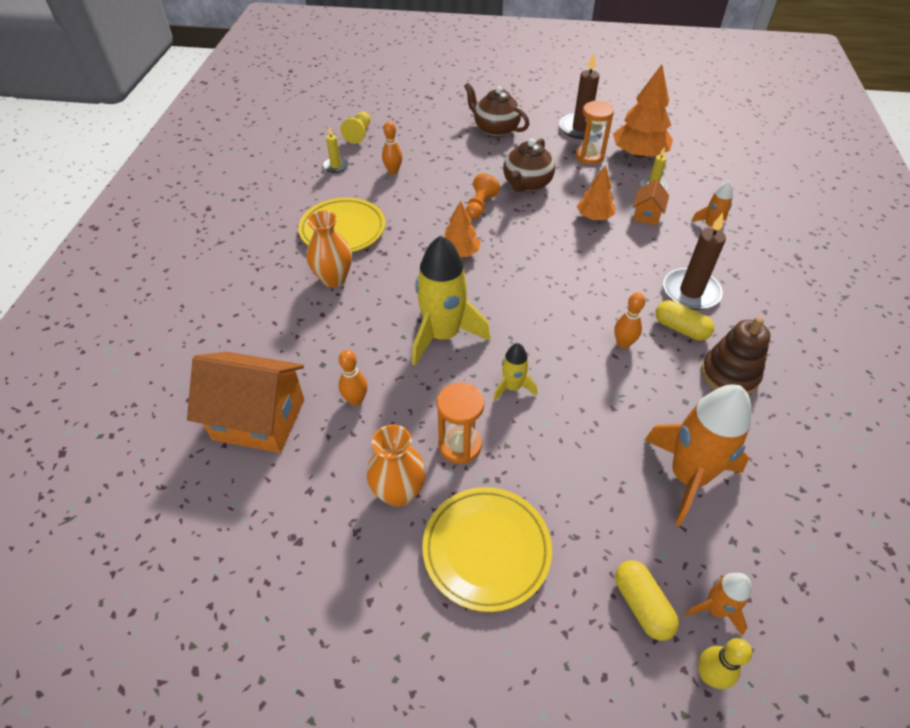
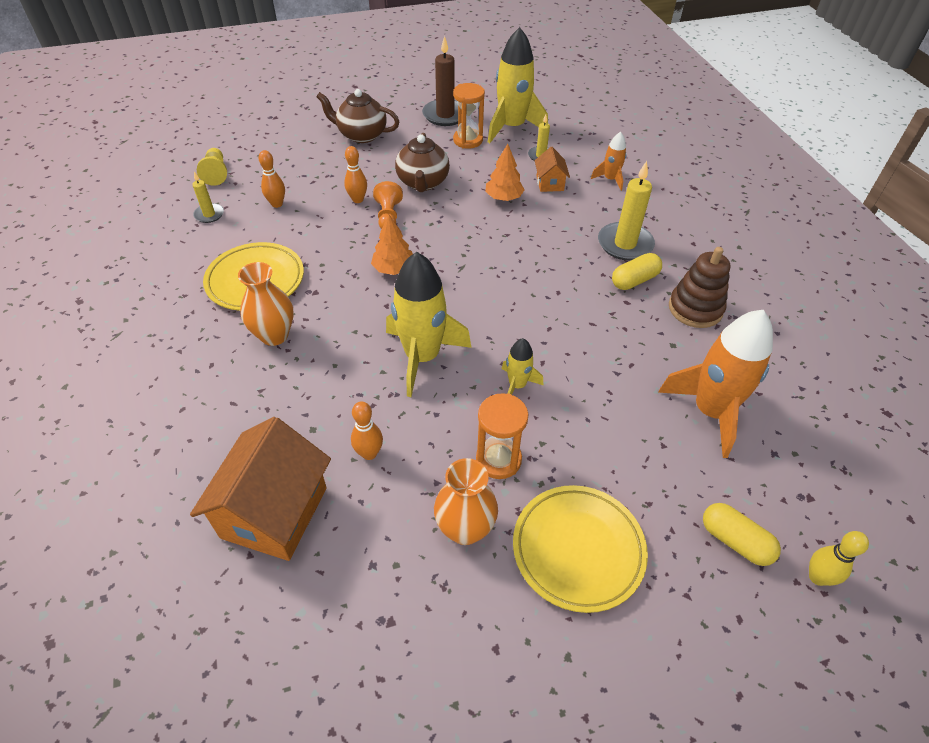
camera: 25 degrees left, 0 degrees up
orange house [187,352,304,453] -> orange house turned 60 degrees counterclockwise [190,417,331,561]
orange tree [613,65,673,158] -> yellow rocket [488,27,548,143]
orange bowling pin [614,292,645,349] -> orange bowling pin moved to [344,146,367,203]
yellow capsule [656,300,714,341] -> yellow capsule turned 45 degrees counterclockwise [612,253,662,290]
brown candle [663,213,726,310] -> yellow candle [598,161,655,261]
orange rocket [684,573,752,635] -> none

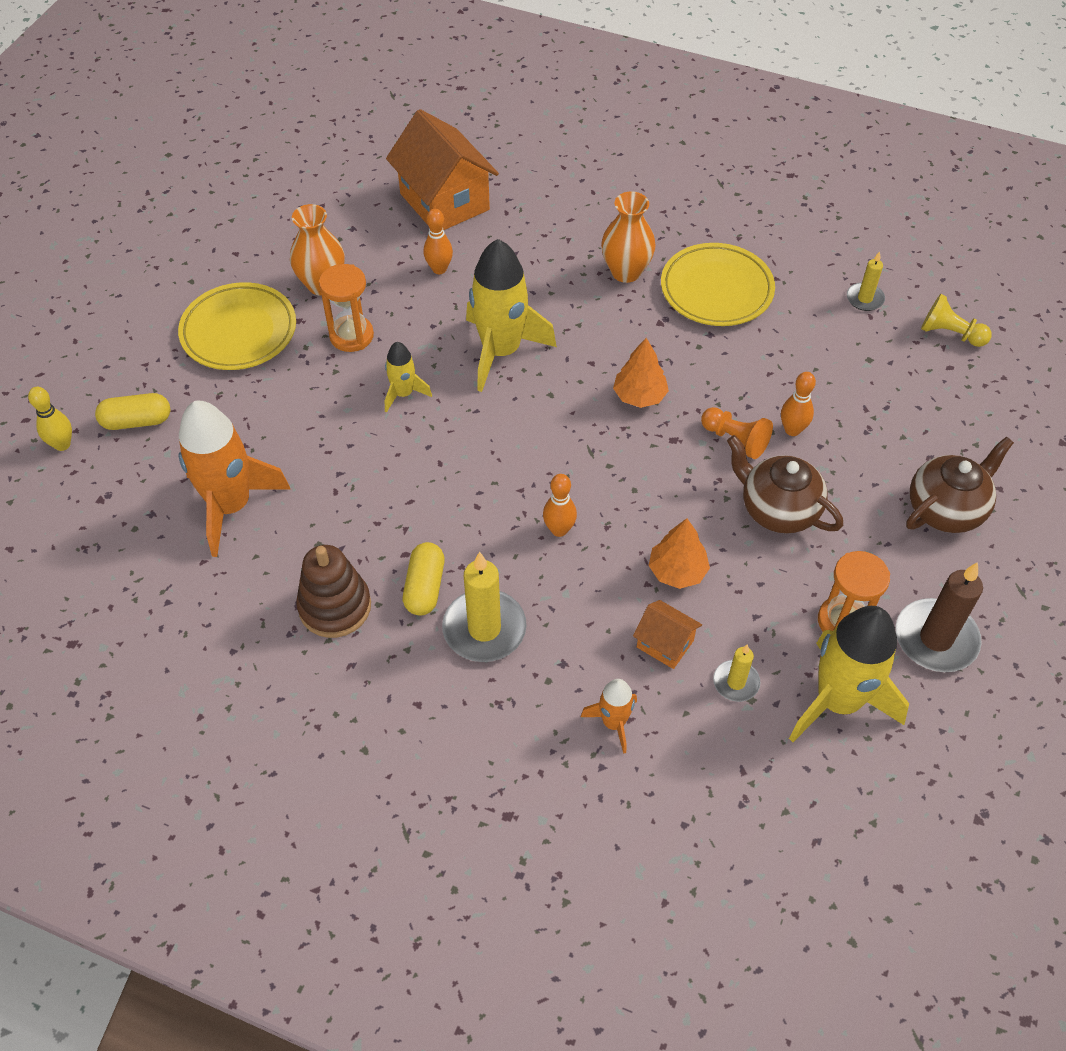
camera: 130 degrees right, 5 degrees up
orange bowling pin [259,150,285,208] -> orange bowling pin moved to [543,474,577,537]

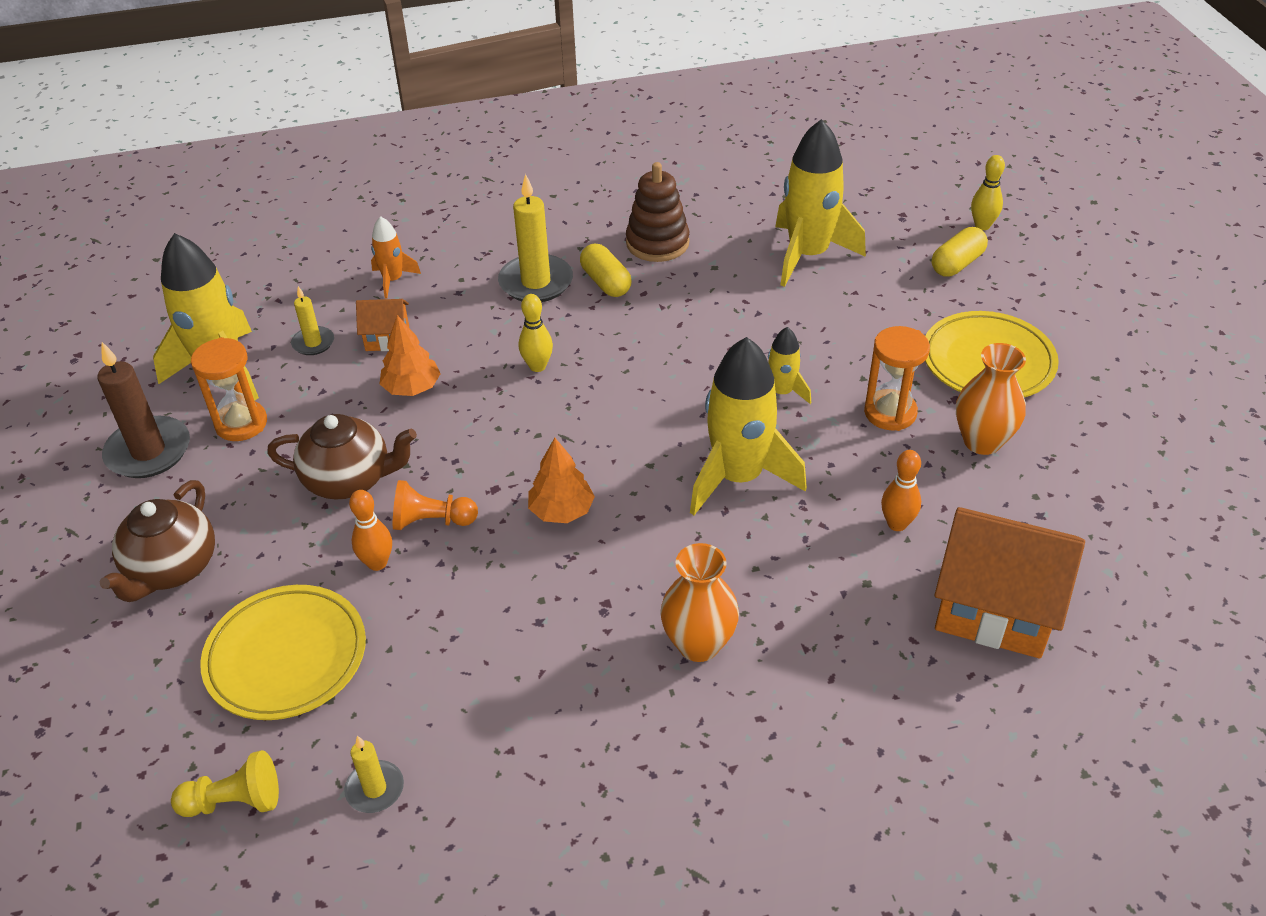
camera: 145 degrees right, 10 degrees down
orange rocket [179,400,291,557] -> yellow rocket [775,119,866,287]
orange bowling pin [543,474,577,537] -> yellow bowling pin [519,294,553,372]
yellow plate [661,243,775,326] -> yellow plate moved to [200,585,366,720]

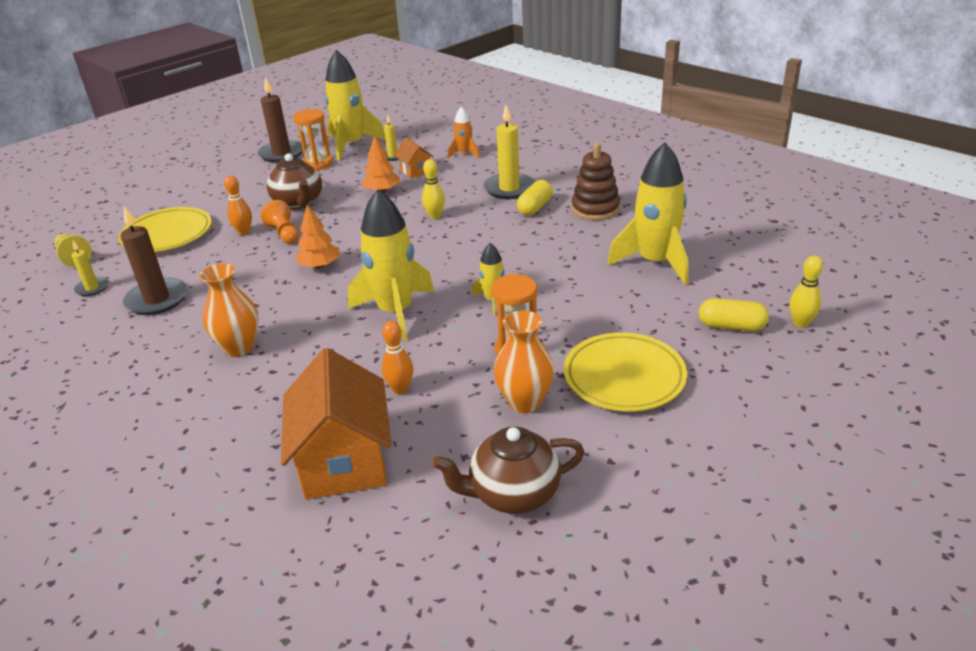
camera: 60 degrees right, 10 degrees down
brown teapot [100,480,215,602] -> brown teapot moved to [432,426,584,514]
none -> brown candle [120,206,187,315]

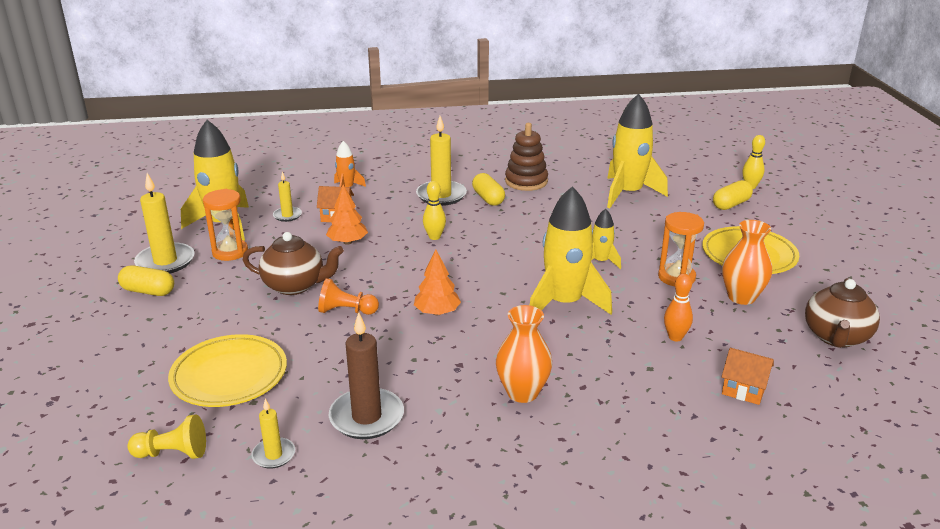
camera: 55 degrees left, 5 degrees down
orange bowling pin [224,175,252,235] -> none
brown candle [258,77,303,163] -> yellow candle [134,173,195,273]
orange house [281,348,392,499] -> orange house [721,348,774,405], size x0.48
none -> yellow capsule [118,266,174,296]

